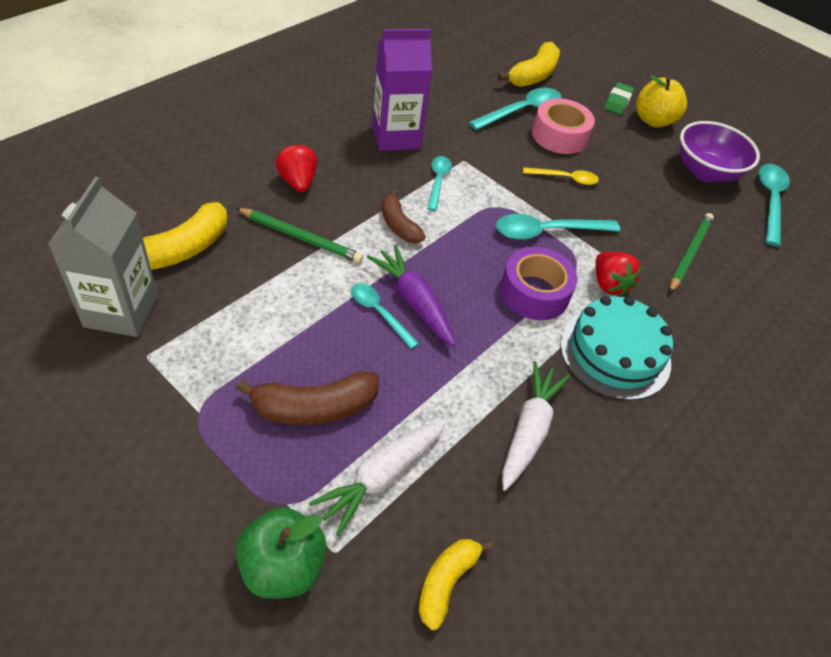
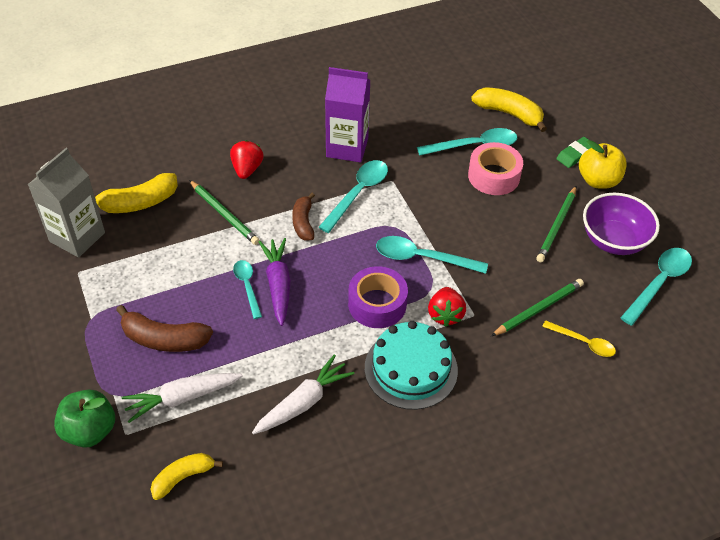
camera: 30 degrees right, 0 degrees up
turquoise spoon [427,156,452,211] -> turquoise spoon [318,160,388,233], size x1.60
yellow banana [498,42,560,87] -> yellow banana turned 120 degrees counterclockwise [471,87,547,132]
yellow spoon [523,167,599,185] -> yellow spoon moved to [542,320,616,357]
none -> green pencil [536,186,576,262]

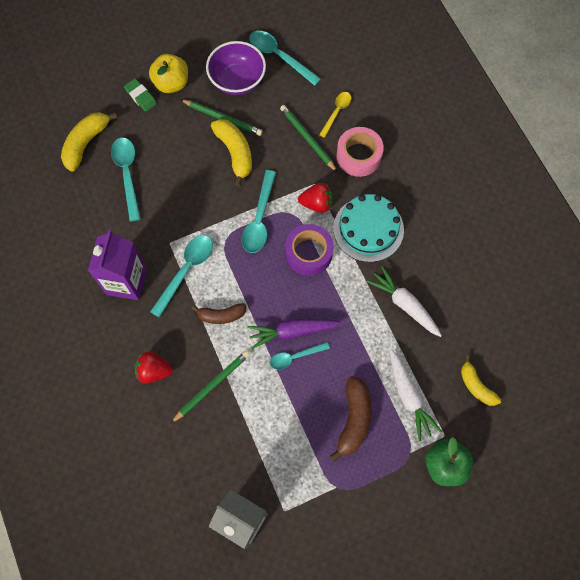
camera: 90 degrees left, 20 degrees up
yellow banana [94,173,178,213] -> yellow banana moved to [211,119,252,187]
turquoise spoon [318,160,388,233] -> turquoise spoon turned 90 degrees clockwise [150,235,213,318]
pink tape [468,142,523,195] -> pink tape moved to [337,127,384,177]

